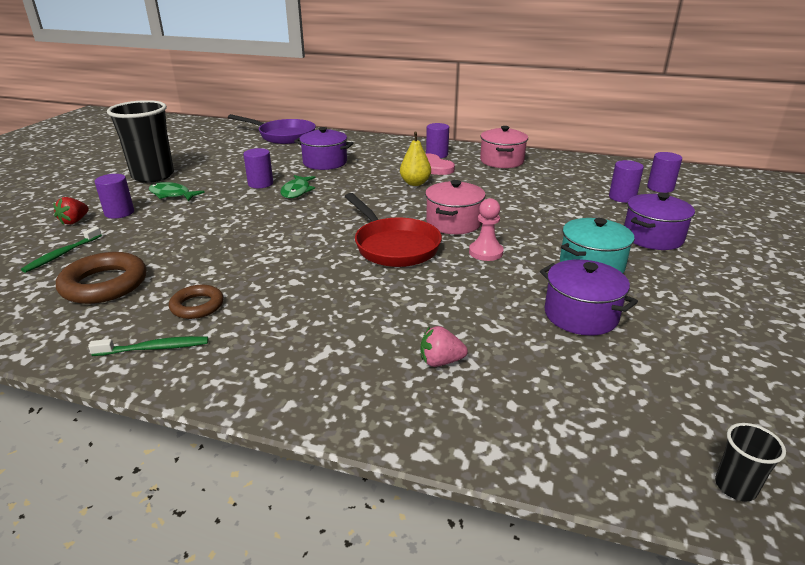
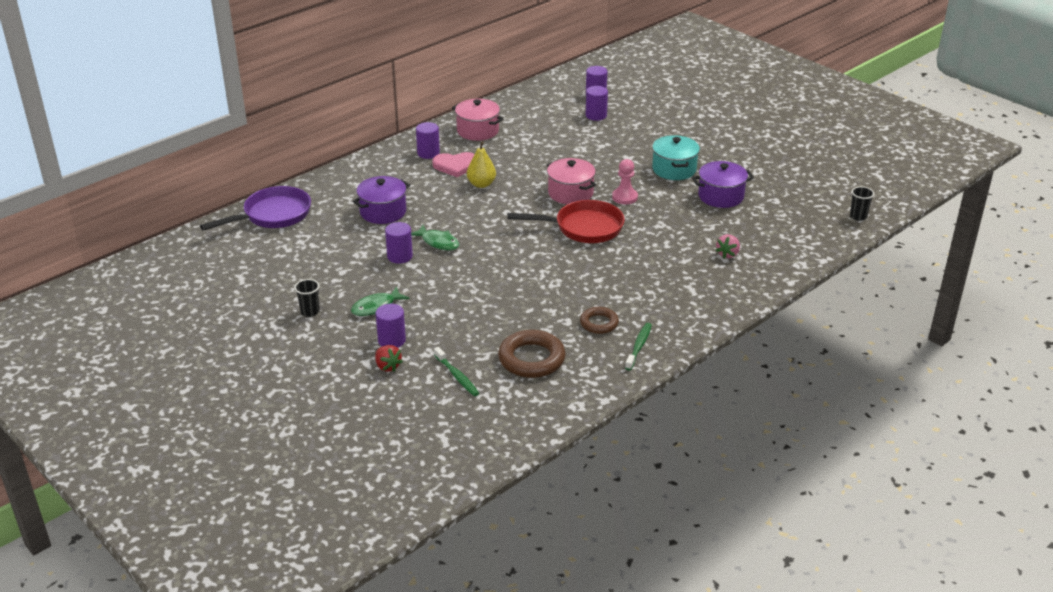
camera: 60 degrees left, 5 degrees up
black cup [107,100,174,183] -> black cup [294,279,320,317], size x0.42
purple pot [624,193,695,250] -> none

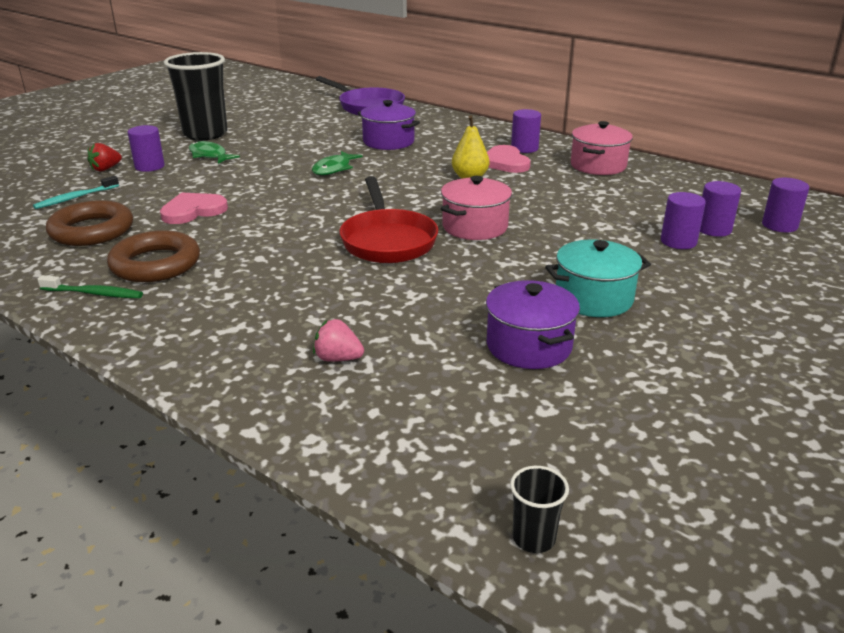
camera: 80 degrees right, 5 degrees down
black cup [294,279,320,317] -> black cup [164,52,227,141], size x2.37
purple cylinder [385,222,413,264] -> purple cylinder moved to [661,192,706,249]
green toothbrush [434,347,479,396] -> turquoise toothbrush [33,176,119,209]
brown ring [580,307,619,334] -> brown ring [107,230,200,282], size x1.67
pink pawn [612,159,638,204] -> none
none -> pink heart [160,192,228,224]

